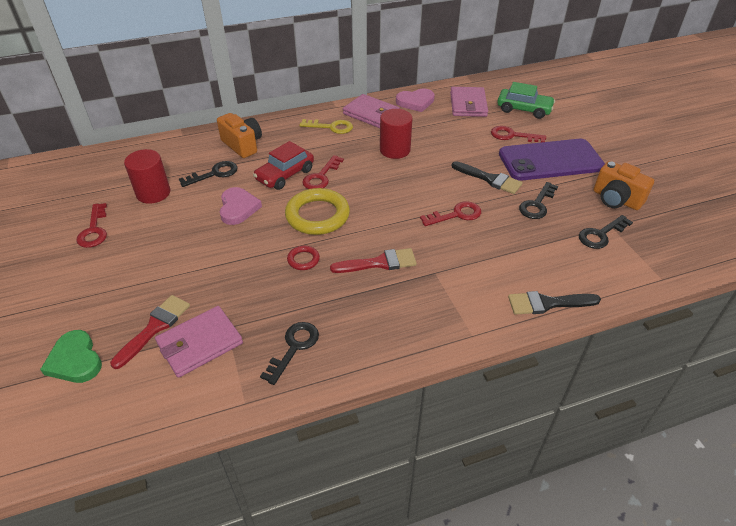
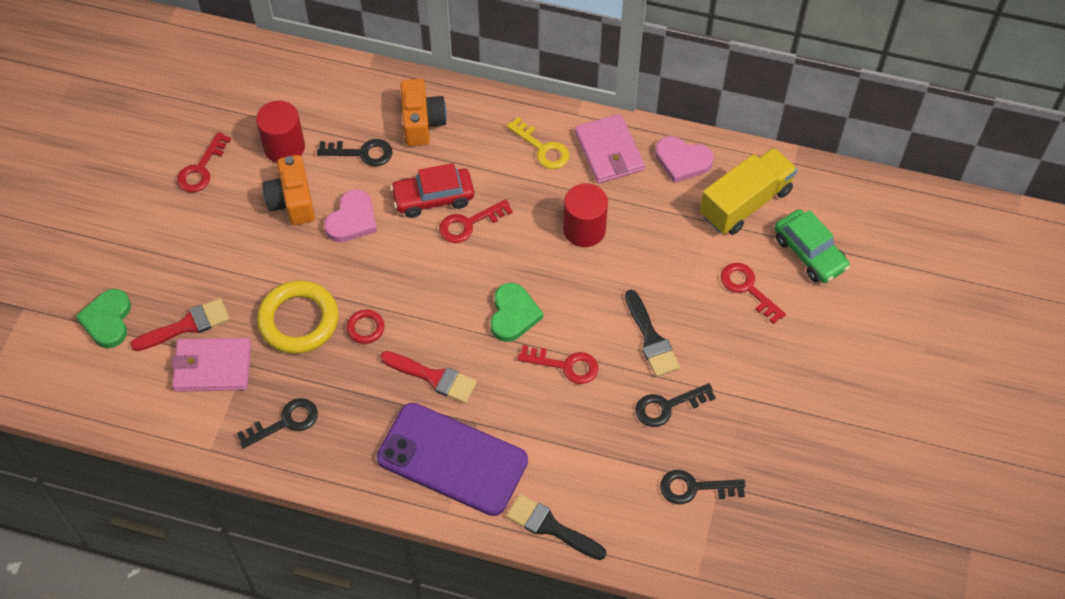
camera: 35 degrees right, 15 degrees up
yellow ring [285,188,350,235] -> yellow ring moved to [257,280,339,354]
pink wallet [450,87,488,117] -> yellow truck [700,147,797,235]
purple phone [499,139,605,181] -> purple phone moved to [377,403,528,516]
orange camera [594,161,654,210] -> orange camera moved to [263,155,315,225]
none -> green heart [491,283,543,342]

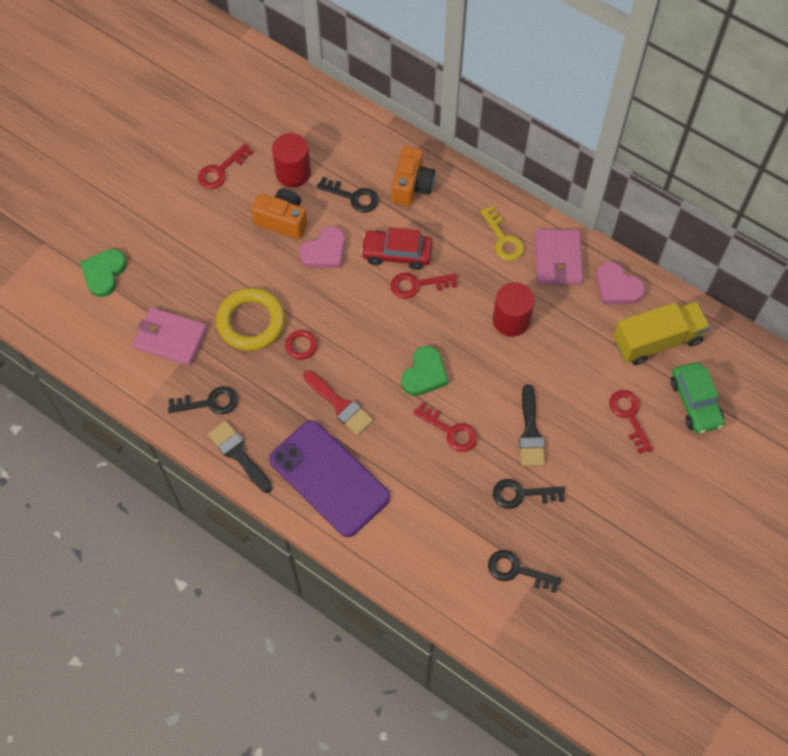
camera: 20 degrees right, 5 degrees up
red brush [130,298,230,351] -> none
orange camera [263,155,315,225] -> orange camera turned 105 degrees clockwise [251,188,307,239]
black brush [506,494,606,560] -> black brush moved to [208,421,273,493]

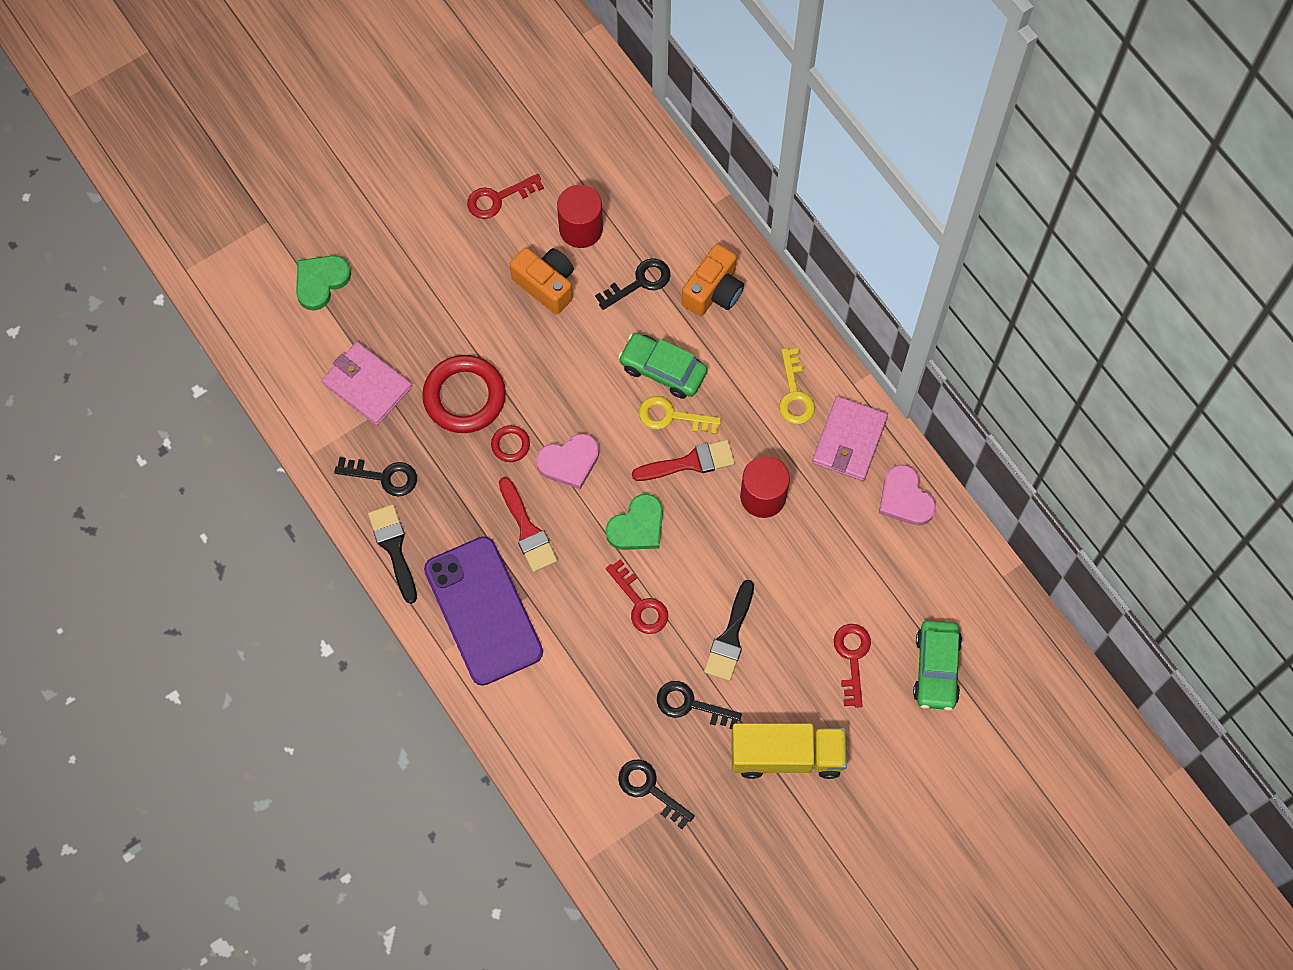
camera: 20 degrees right, 5 degrees up
yellow ring [216,288,285,351] -> red ring [422,355,506,433]
pink heart [299,226,345,268] -> pink heart moved to [536,433,599,489]
black key [317,177,379,213] -> black key turned 75 degrees counterclockwise [595,258,671,310]
red car [361,227,433,270] -> green car [618,333,708,399]
red key [391,273,457,299] -> yellow key [639,396,721,434]
yellow truck [613,301,710,365] -> yellow truck moved to [731,723,847,779]
none -> red brush [632,440,735,481]

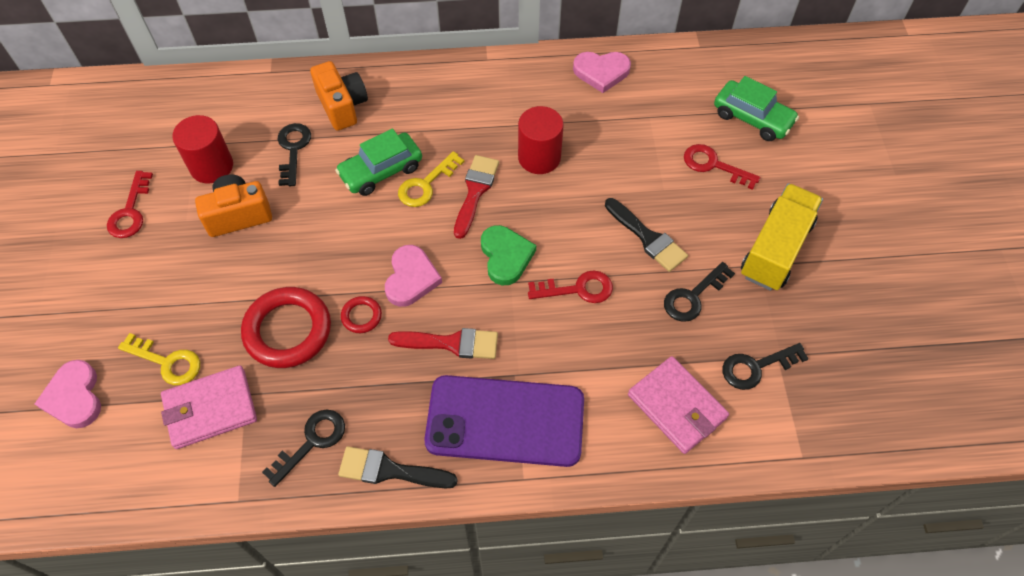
camera: 60 degrees left, 10 degrees down
green heart [296,255,351,311] -> pink heart [35,360,101,428]
yellow key [779,348,815,424] -> yellow key moved to [118,333,200,385]
pink wallet [812,396,888,481] -> pink wallet moved to [628,356,729,454]

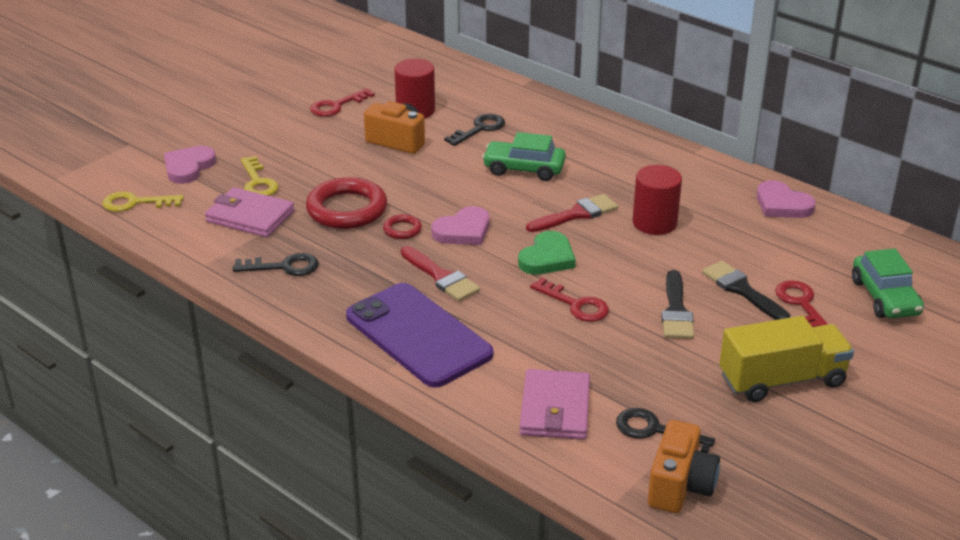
camera: 45 degrees right, 25 degrees down
orange camera [310,61,368,131] -> orange camera moved to [648,420,720,513]
black brush [338,446,458,488] -> black brush moved to [702,261,790,320]
yellow key [398,151,465,207] -> yellow key moved to [102,191,184,212]
black key [664,262,735,322] -> none

